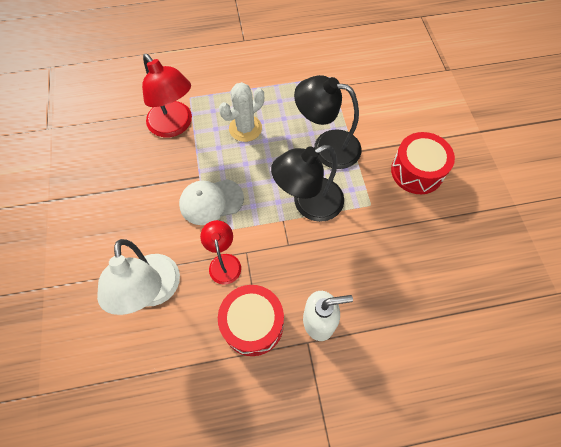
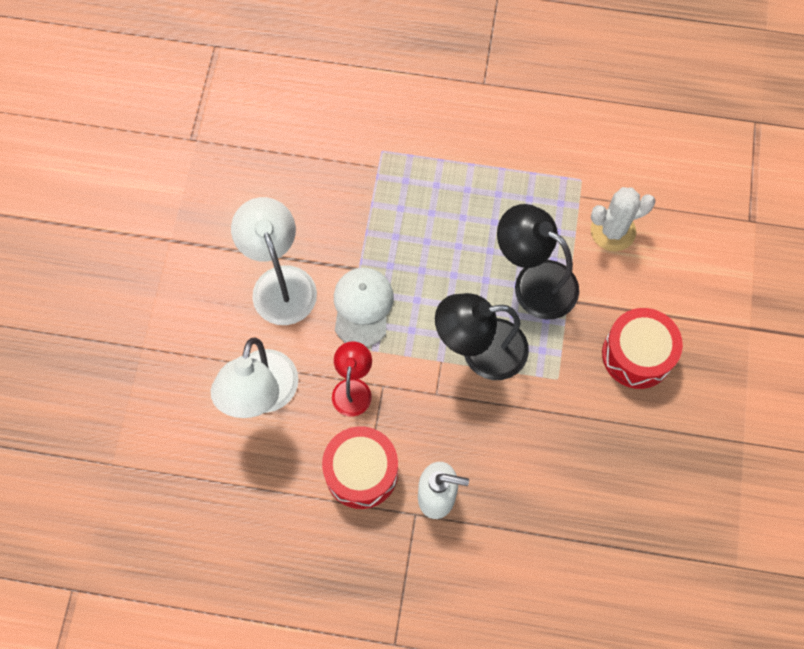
camera: 20 degrees right, 5 degrees up
red lamp [142,54,192,137] -> none
white cap [179,179,244,225] -> white cap turned 90 degrees clockwise [334,268,394,347]
white cactus [219,82,264,142] -> white cactus moved to [591,187,656,251]
none -> white lamp [231,197,317,325]

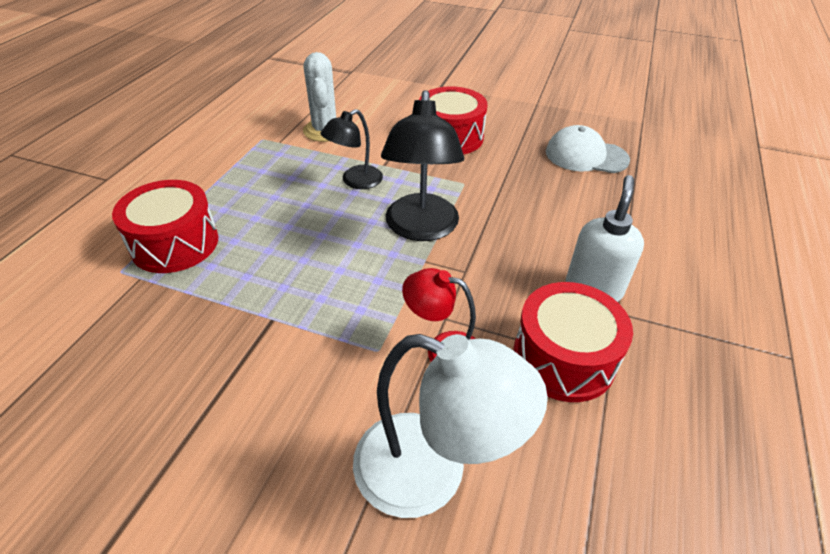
camera: 80 degrees left, 25 degrees down
white lamp [231,197,317,325] -> none
white cap [334,268,394,347] -> white cap moved to [546,125,630,173]
black lamp [497,204,579,319] -> black lamp [320,109,383,189], size x0.60
none -> red drum [112,180,218,273]

